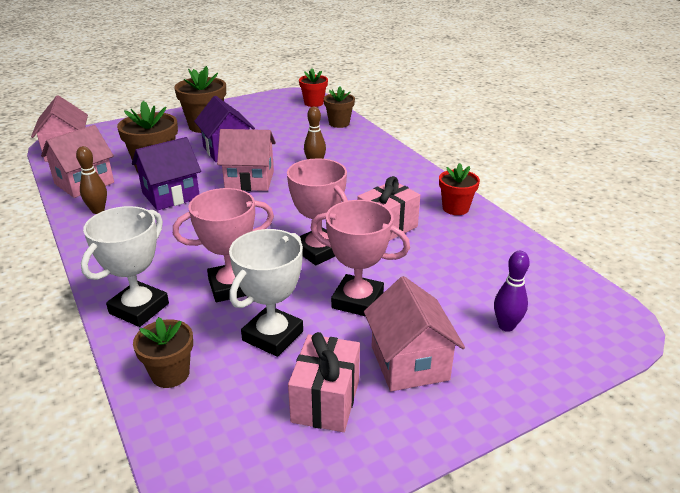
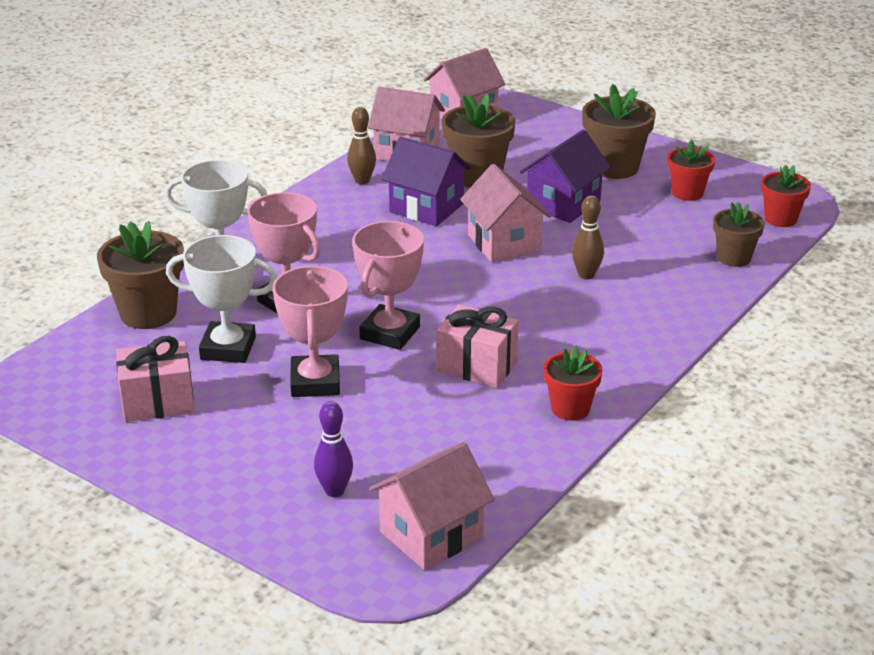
camera: 65 degrees right, 0 degrees up
brown flower pot [133,317,193,388] -> brown flower pot [97,221,184,329], size x1.58
pink house [364,276,465,391] -> pink house moved to [369,442,495,570]
none -> red flower pot [668,140,715,201]

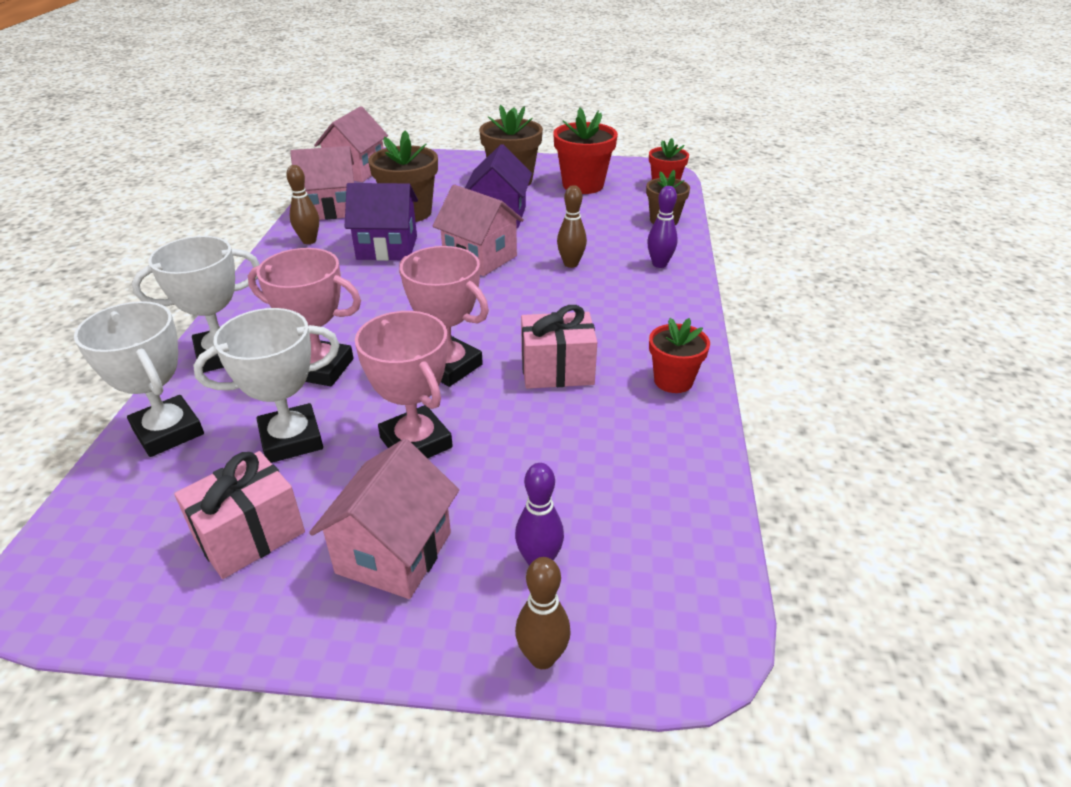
camera: 30 degrees left, 5 degrees up
brown flower pot [97,221,184,329] -> white trophy [74,301,204,457]
pink trophy [352,221,424,350] -> pink trophy turned 45 degrees counterclockwise [399,246,489,387]
pink house [369,442,495,570] -> pink house moved to [309,439,459,599]
red flower pot [668,140,715,201] -> red flower pot [553,108,618,194], size x1.58
none -> brown bowling pin [515,557,571,669]
none -> purple bowling pin [647,186,678,268]

